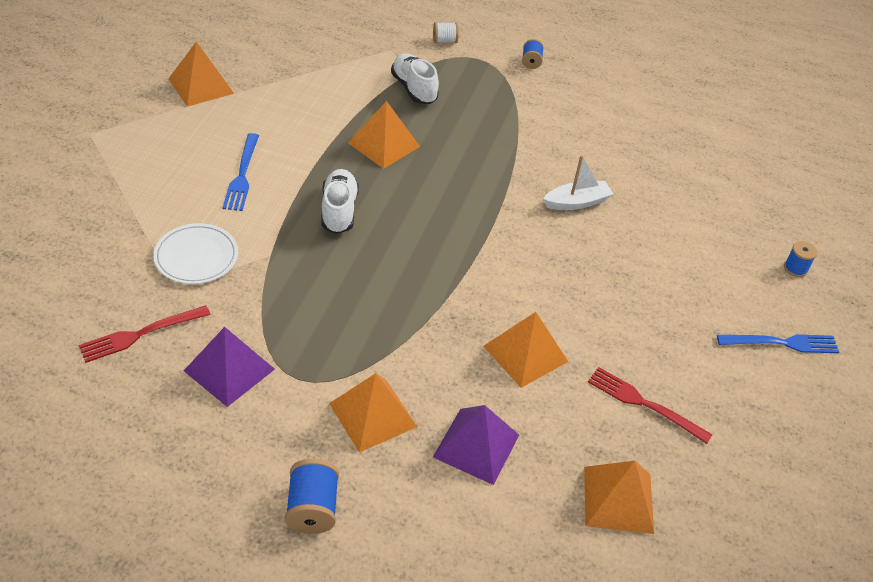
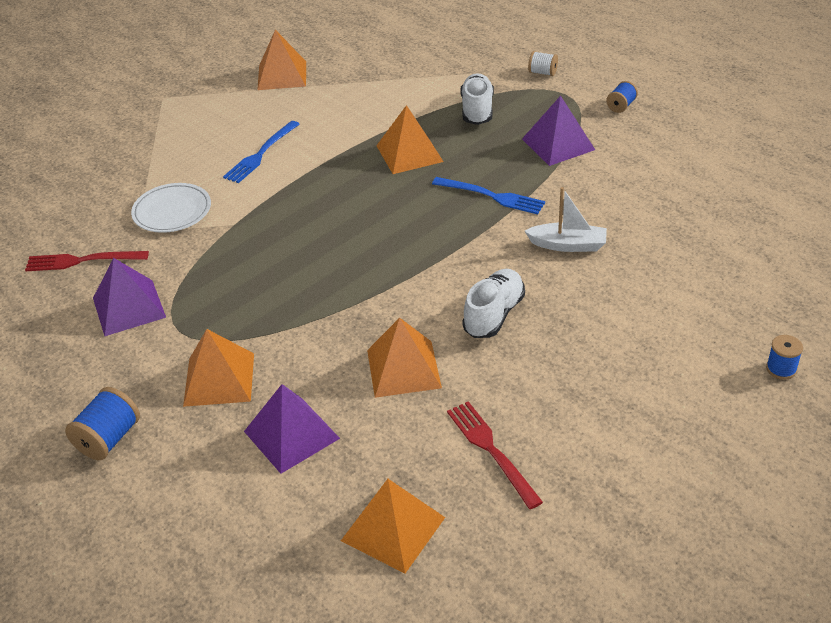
camera: 35 degrees right, 5 degrees down
white shoe [321,169,359,234] -> white shoe moved to [462,269,525,338]
blue fork [717,334,839,353] -> blue fork moved to [432,177,545,214]
none -> purple pyramid [522,96,595,166]

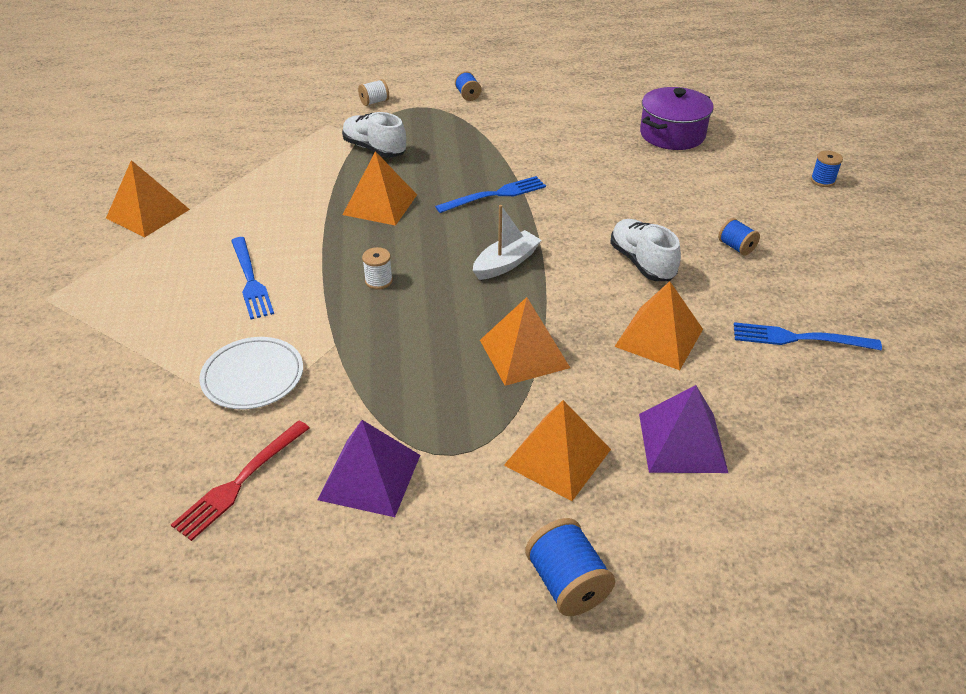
camera: 55 degrees left, 0 degrees up
orange pyramid [341,479,445,573] -> orange pyramid moved to [480,297,570,386]
red fork [447,401,543,509] -> blue fork [734,322,882,350]
purple pyramid [522,96,595,166] -> none
white boat [525,187,607,252] -> white boat moved to [473,205,542,280]
none -> white spool [362,247,393,290]
none -> purple pot [640,87,714,150]
none -> blue spool [718,218,760,256]

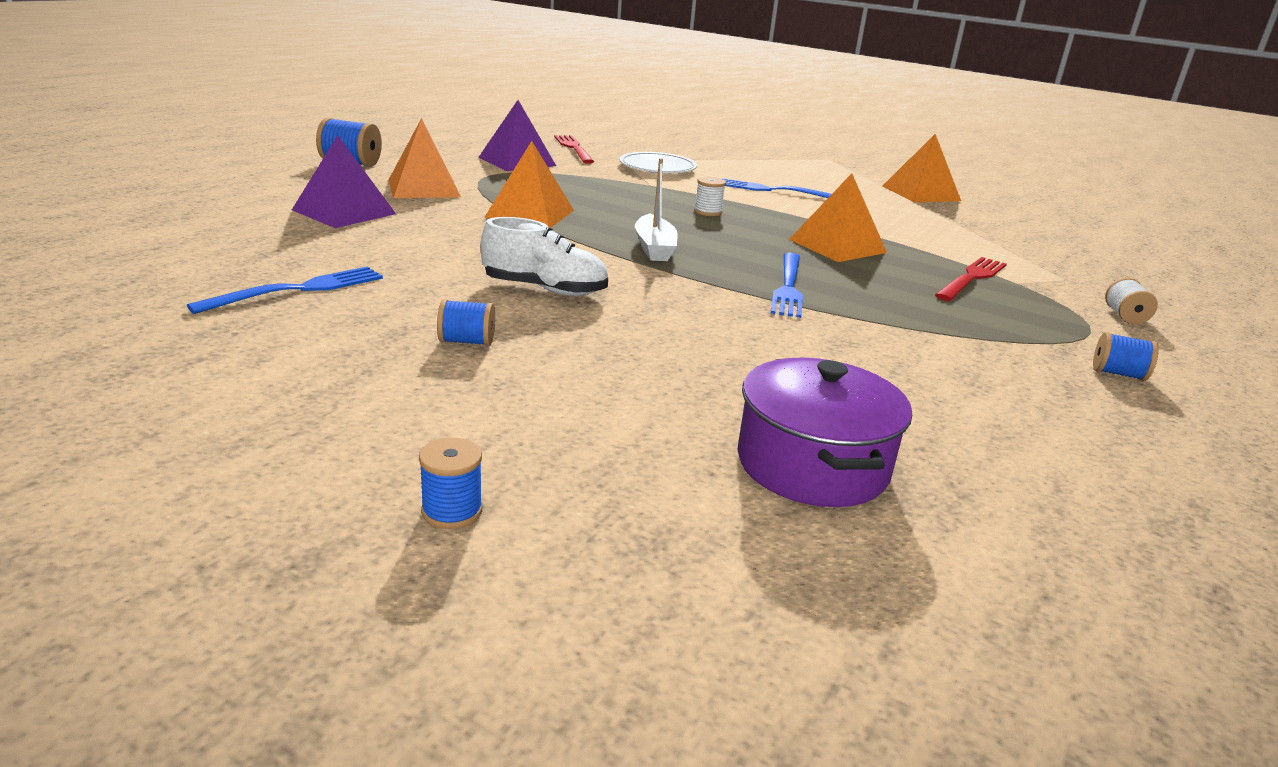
camera: 125 degrees right, 15 degrees down
white shoe [342,112,406,157] -> red fork [935,257,1007,301]
orange pyramid [614,281,703,370] -> none

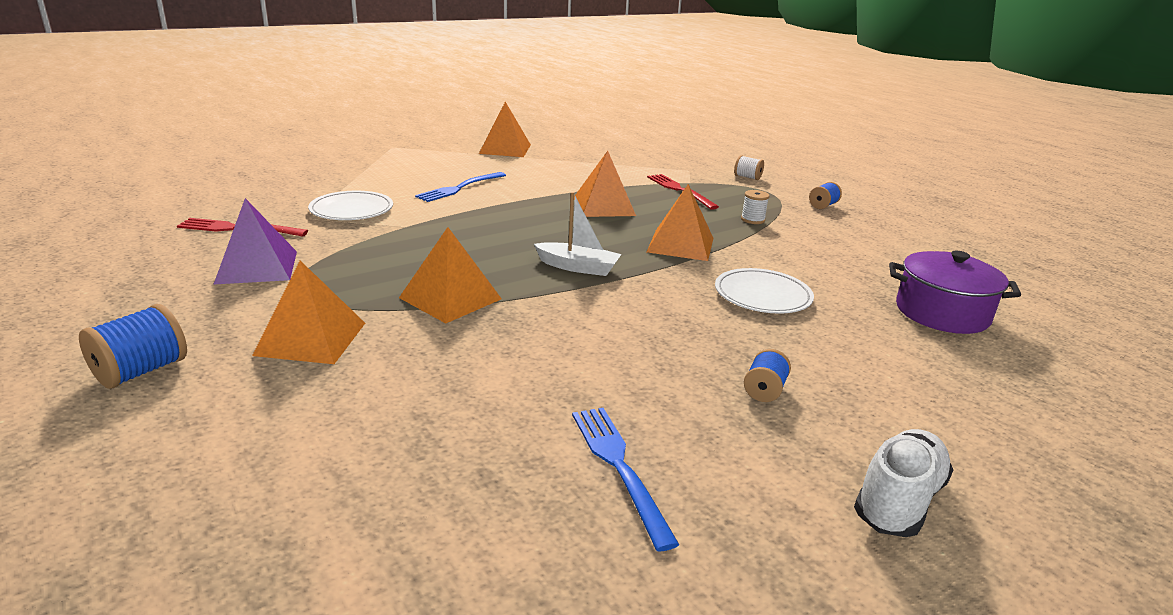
camera: 65 degrees left, 0 degrees up
purple pyramid [292,135,396,228] -> none
blue spool [419,438,482,529] -> none
white shoe [481,217,608,296] -> white shoe moved to [854,429,953,537]
white spool [694,177,726,216] -> white spool moved to [741,190,769,224]
blue fork [770,253,803,318] -> orange pyramid [647,184,713,261]
none -> white plate [715,268,814,314]

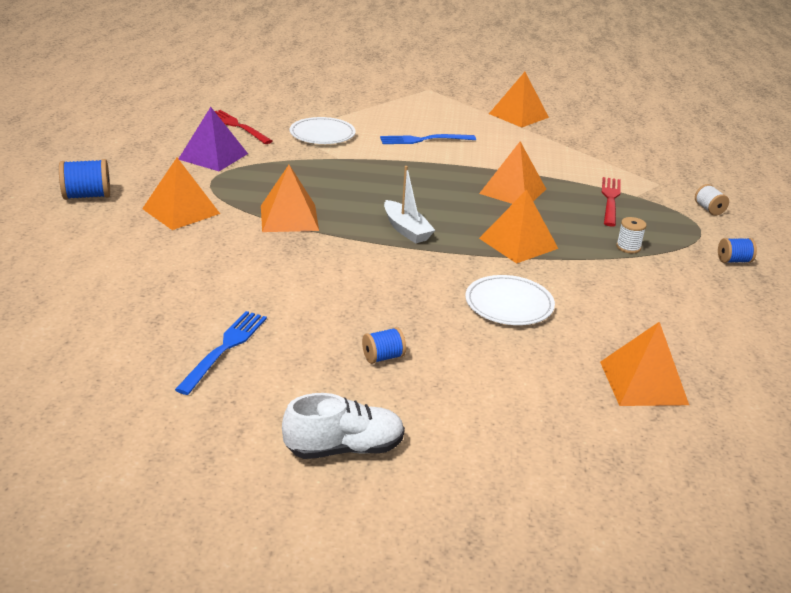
camera: 40 degrees right, 5 degrees up
purple pot [889,251,1021,334] -> orange pyramid [600,322,689,406]

